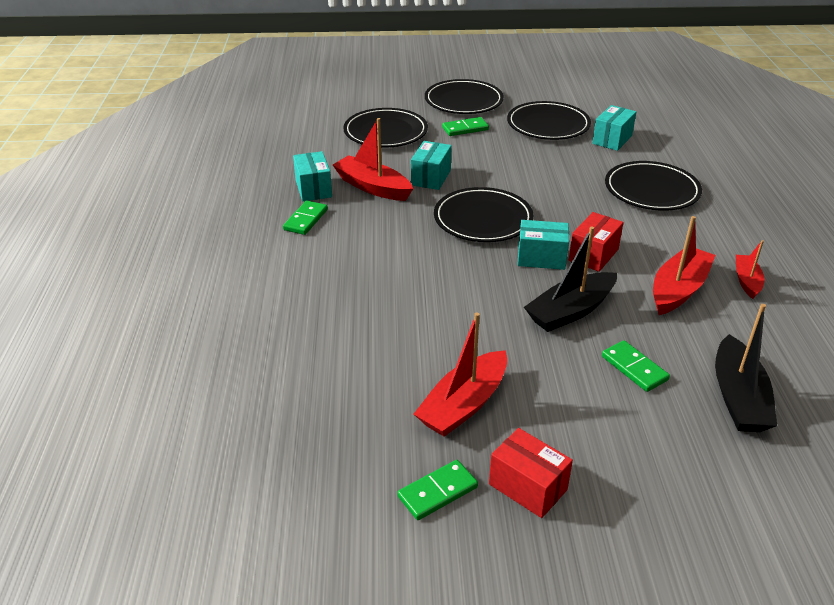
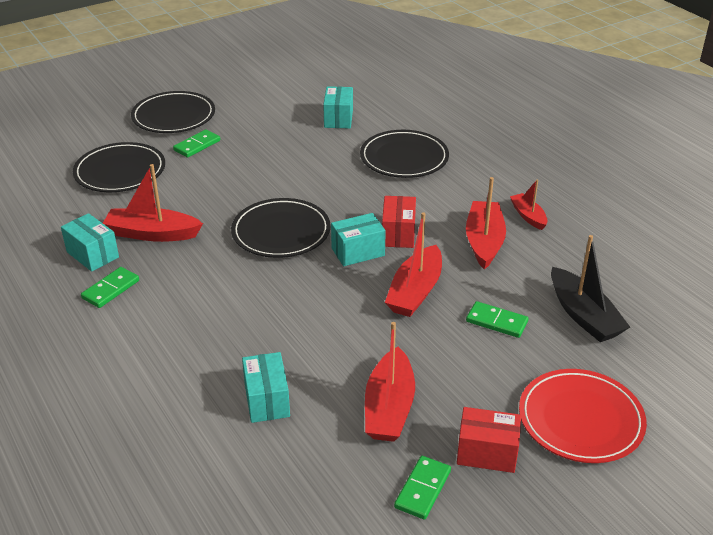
camera: 30 degrees left, 0 degrees up
green domino [283,201,328,235] -> green domino turned 45 degrees clockwise [81,267,139,308]
turquoise box [411,141,452,190] -> turquoise box moved to [242,352,290,423]
black plate [507,101,591,140] -> none
black boat [524,226,617,332] -> red boat [385,212,442,317]
none -> red plate [519,369,647,463]

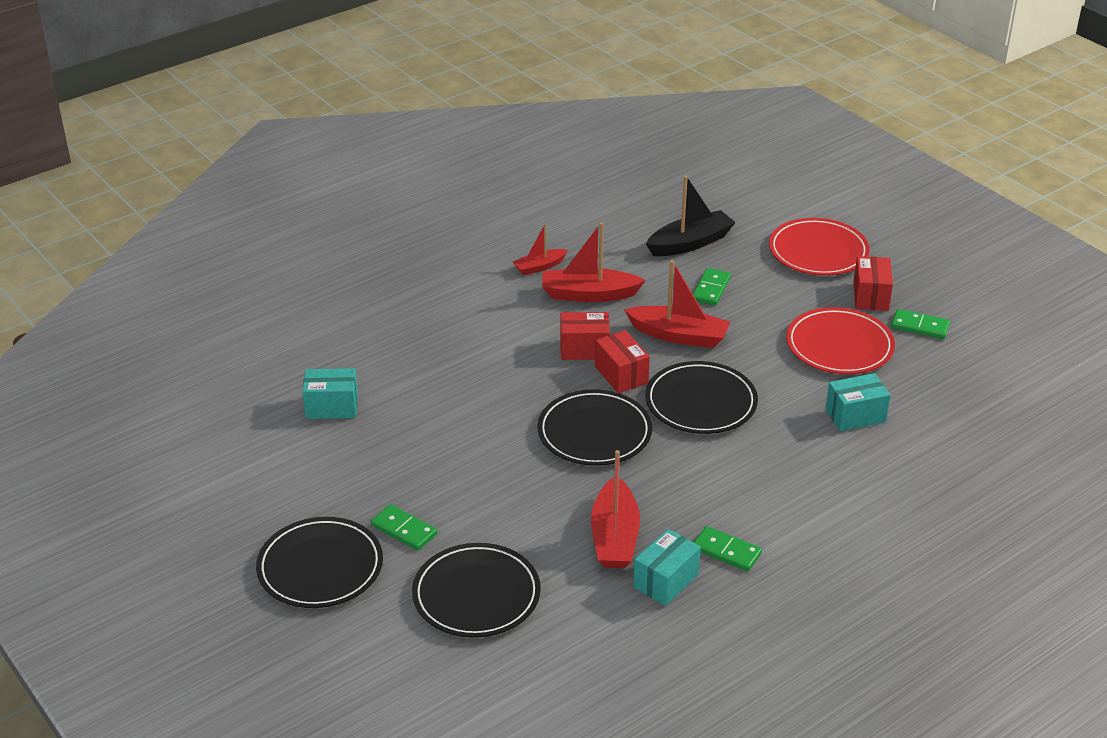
camera: 95 degrees left, 0 degrees up
turquoise box [331,213,386,266] -> red box [595,330,650,393]
black plate [360,130,449,178] -> black plate moved to [645,361,758,434]
red boat [365,322,415,442] -> red plate [786,307,895,374]

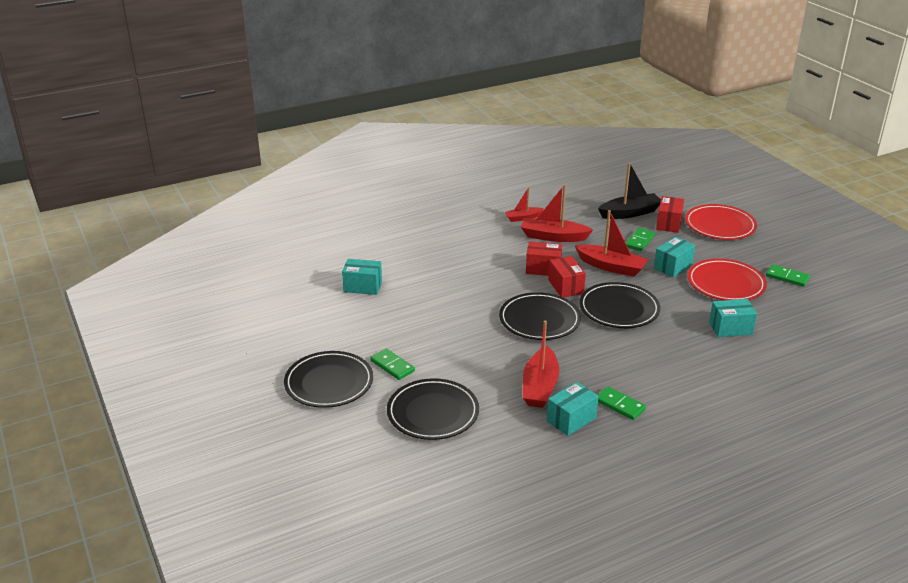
camera: 10 degrees right, 5 degrees down
red box [853,256,893,311] -> red box moved to [656,196,684,233]
none -> turquoise box [654,237,695,277]

